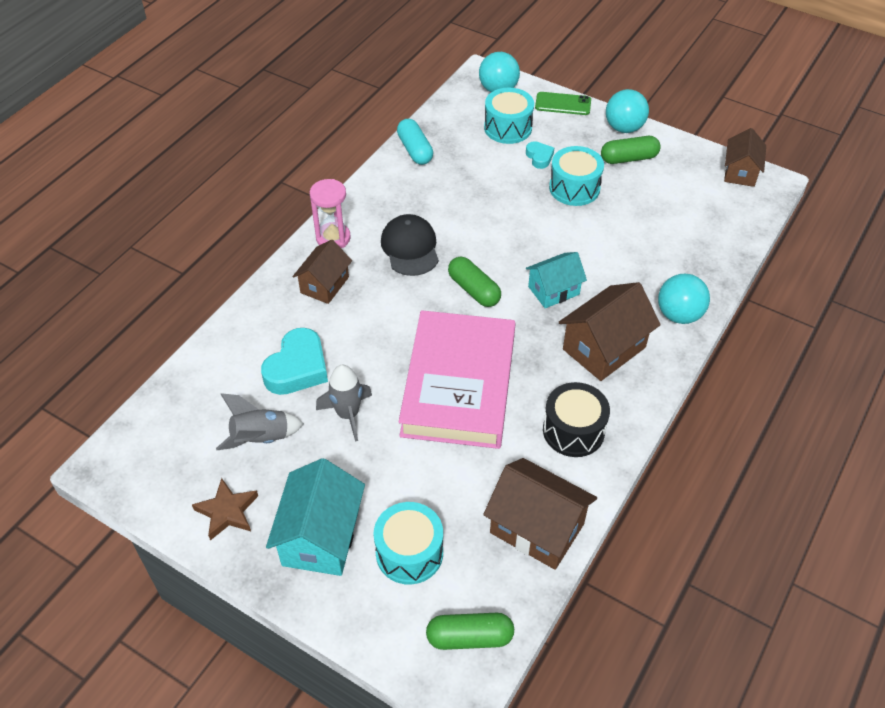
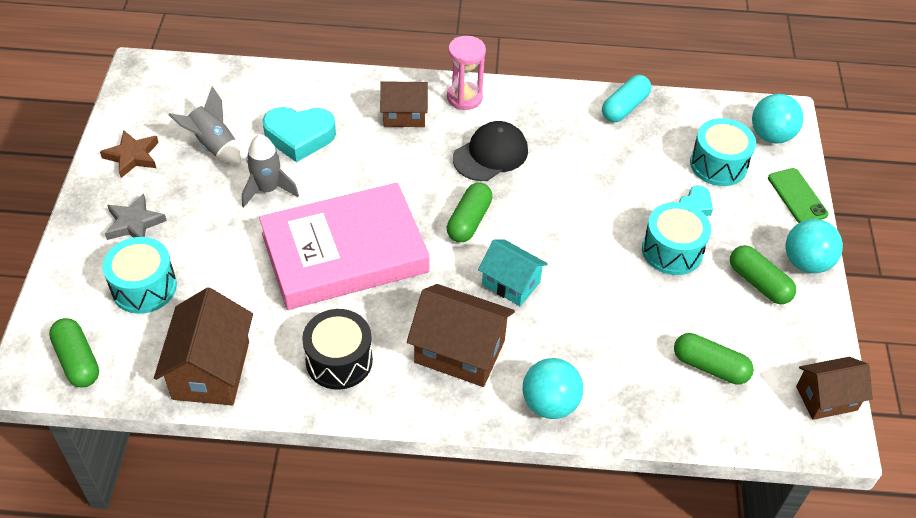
camera: 60 degrees right, 0 degrees up
turquoise house [266,458,365,576] -> grey star [105,194,167,240]
none -> green capsule [674,333,754,385]

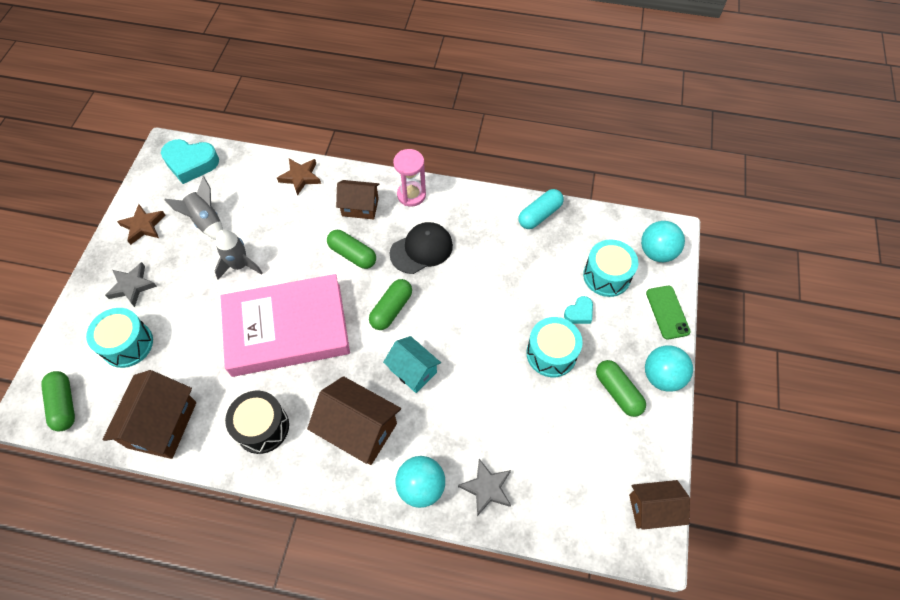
camera: 10 degrees right, 10 degrees up
turquoise heart [262,107,336,162] -> turquoise heart moved to [161,139,219,184]
green capsule [674,333,754,385] -> green capsule moved to [327,230,376,269]
none -> brown star [277,158,321,196]
none -> grey star [458,459,511,516]

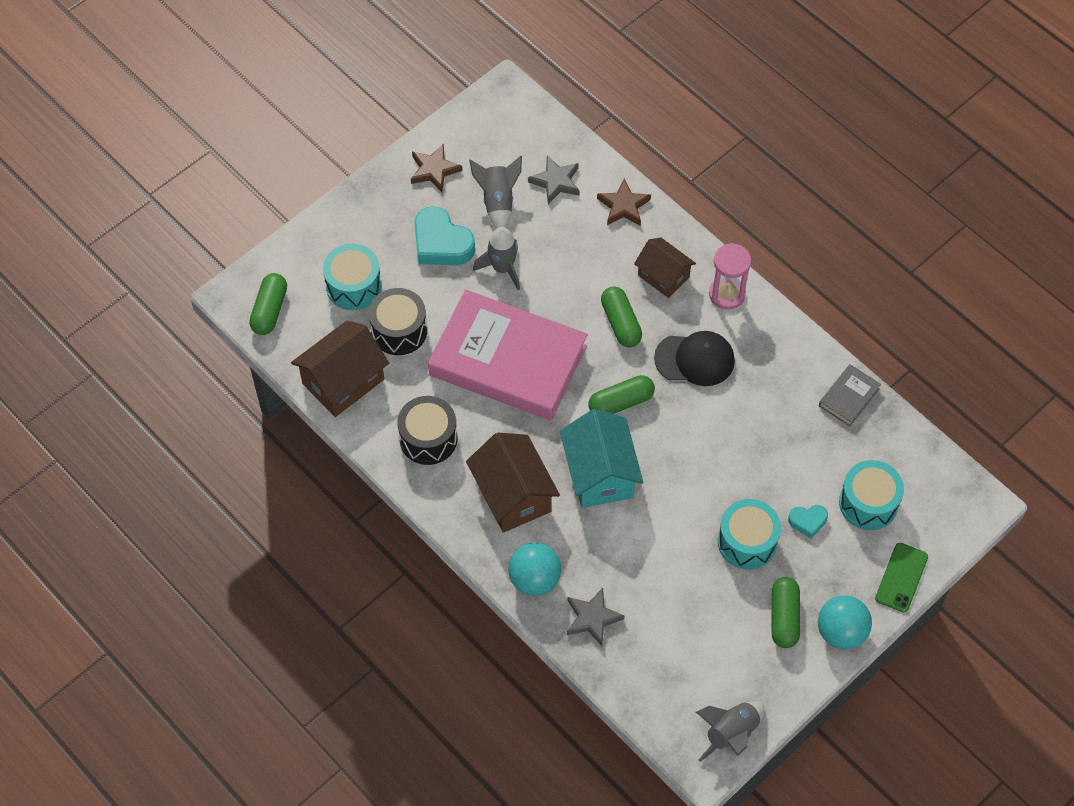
camera: 35 degrees right, 0 degrees up
grey star [105,262,157,307] -> grey star moved to [528,155,580,204]
turquoise heart [161,139,219,184] -> turquoise heart moved to [414,206,475,265]
turquoise house [383,336,441,393] -> turquoise house [560,409,643,508], size x1.54
turquoise capsule [519,189,564,229] -> grey book [819,364,881,426]
brown house [629,480,690,530] -> grey rocket [696,701,764,762]
turquoise ball [641,221,685,262] -> none
none -> black drum [369,288,427,355]

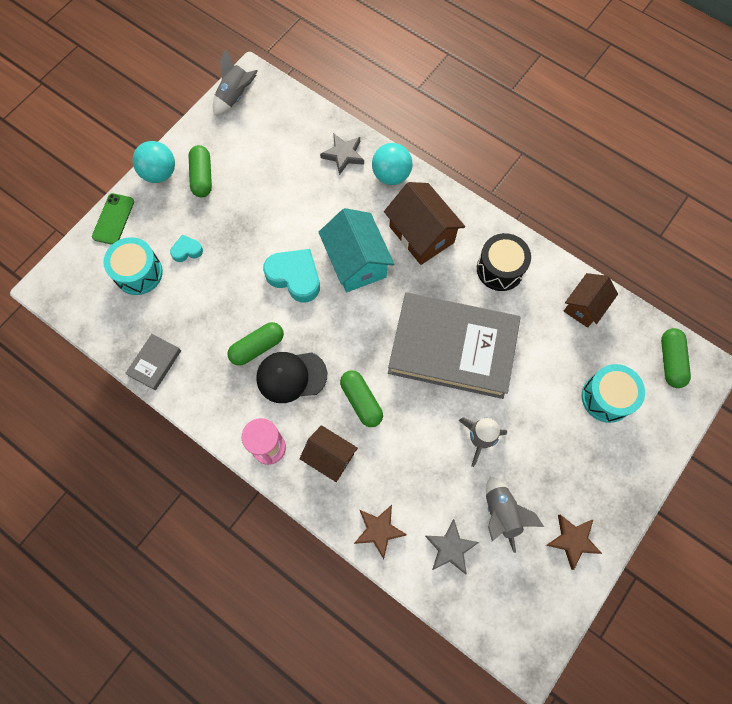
camera: 170 degrees right, 10 degrees up
brown house [291,321,389,417] -> brown house [564,273,618,328], size x0.65
black drum [369,288,427,355] -> none
turquoise heart [414,206,475,265] -> turquoise heart moved to [263,249,320,303]
pink book [428,290,587,420] -> grey book [388,292,521,399]
green capsule [588,375,655,414] -> green capsule moved to [227,322,284,366]
turquoise drum [718,499,781,570] -> none

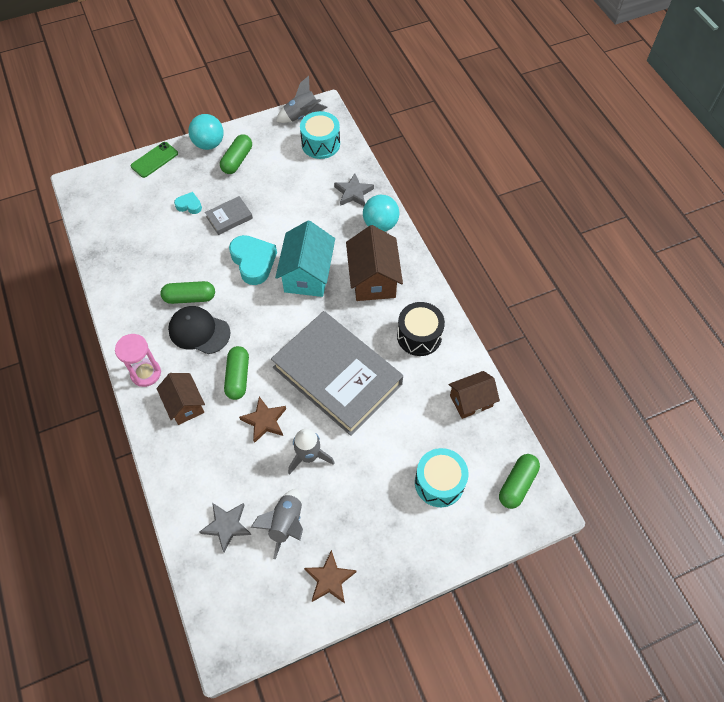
camera: 30 degrees right, 10 degrees down
turquoise drum [103,237,163,295] -> turquoise drum moved to [300,111,340,159]
grey book [125,334,181,391] -> grey book moved to [205,196,253,235]
brown star [354,505,407,559] -> brown star moved to [239,397,286,443]

